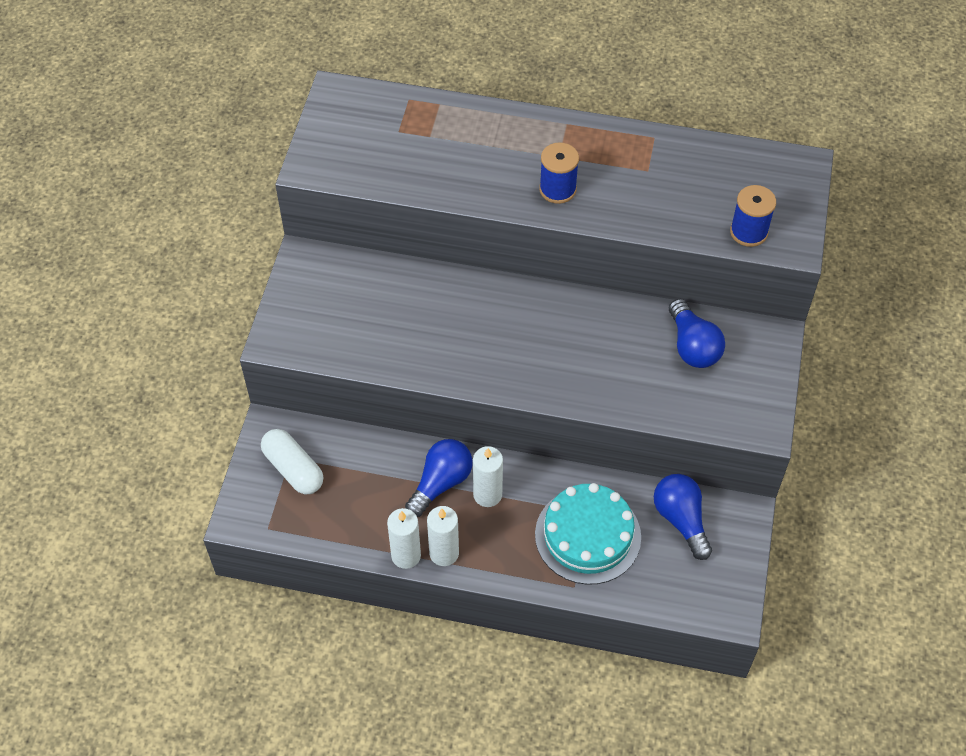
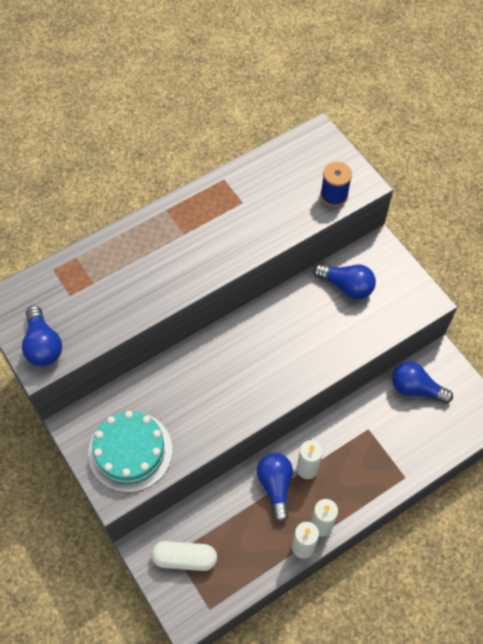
camera: 45 degrees left, 5 degrees up
turquoise cake [535,483,641,585] -> turquoise cake moved to [88,411,172,493]
blue spool [539,142,579,204] -> none
none -> blue light bulb [22,306,62,366]

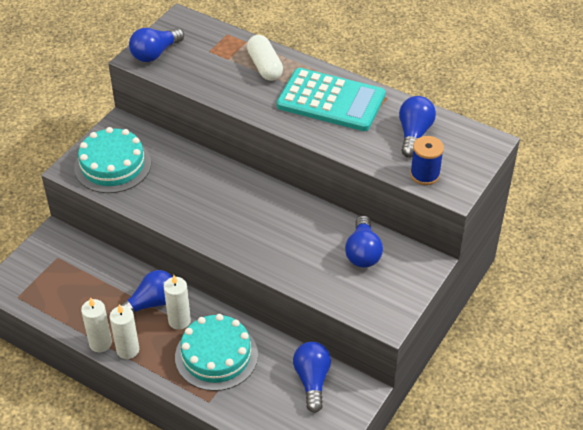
camera: 65 degrees right, 15 degrees down
white capsule [151,541,217,571] -> white capsule moved to [247,35,283,81]
none -> turquoise cake [175,314,258,391]
none -> turquoise calculator [277,68,385,131]
none -> blue light bulb [399,96,436,158]

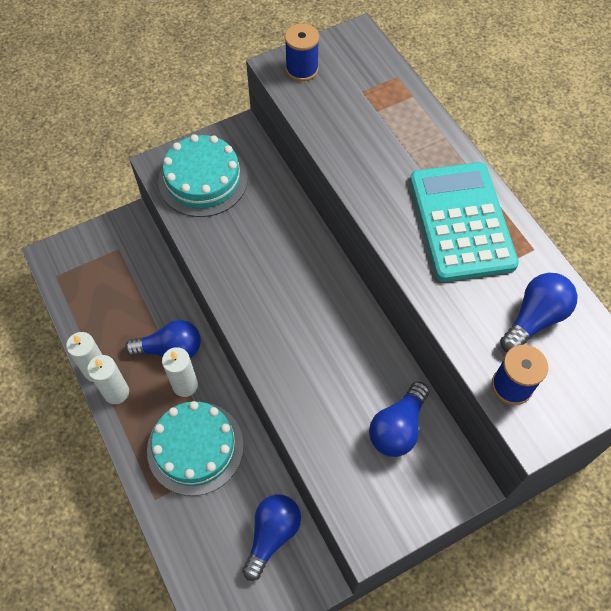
camera: 30 degrees right, 15 degrees up
blue light bulb [129,28,184,62] -> blue spool [285,23,319,82]
white capsule [247,35,283,81] -> none
turquoise calculator [277,68,385,131] -> turquoise calculator turned 150 degrees counterclockwise [410,162,519,282]

